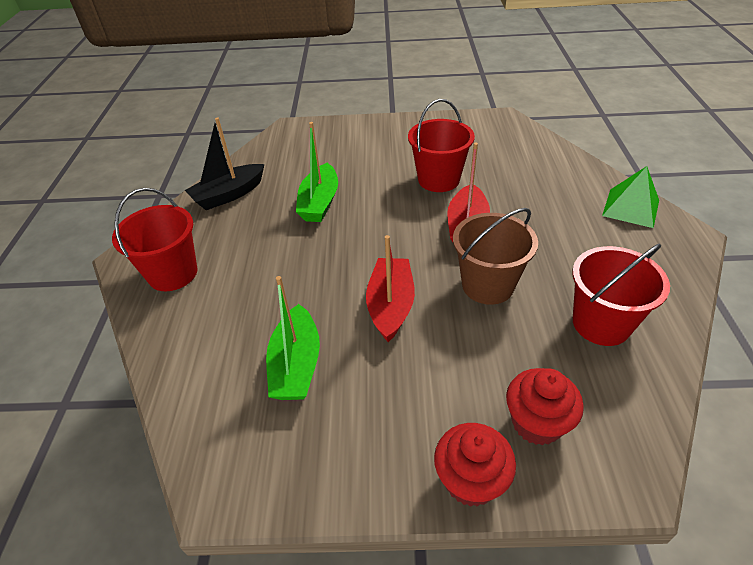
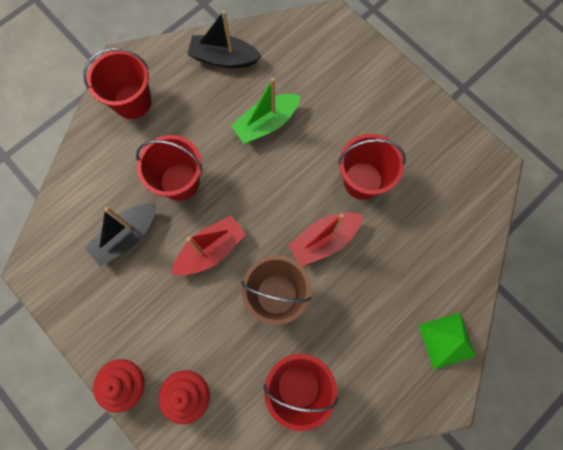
camera: 45 degrees right, 30 degrees up
green boat [266,276,320,400] -> black boat [85,203,156,267]
none -> red bucket [136,135,203,201]

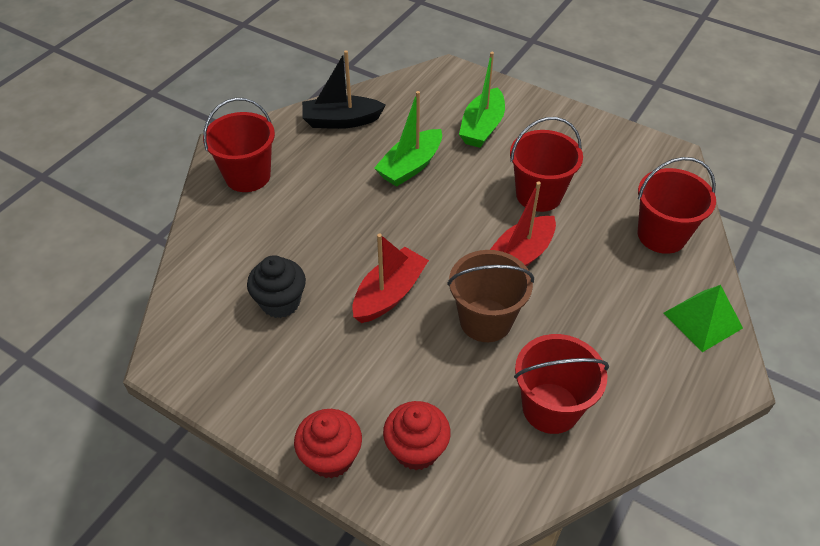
camera: 15 degrees left, 25 degrees down
black boat [85,203,156,267] -> black cupcake [247,255,306,318]
red bucket [136,135,203,201] -> red bucket moved to [638,157,716,254]
none -> green boat [459,52,505,148]

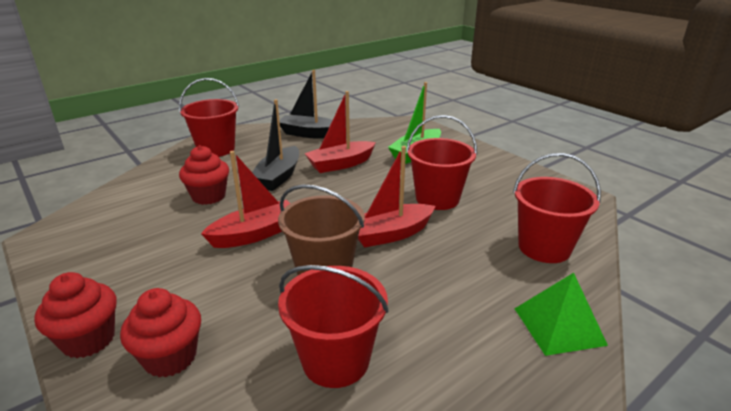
camera: 20 degrees right, 20 degrees down
black cupcake [247,255,306,318] -> none
green boat [374,91,442,187] -> red boat [304,91,376,173]
none -> red cupcake [179,145,229,205]
none -> black boat [252,99,299,191]

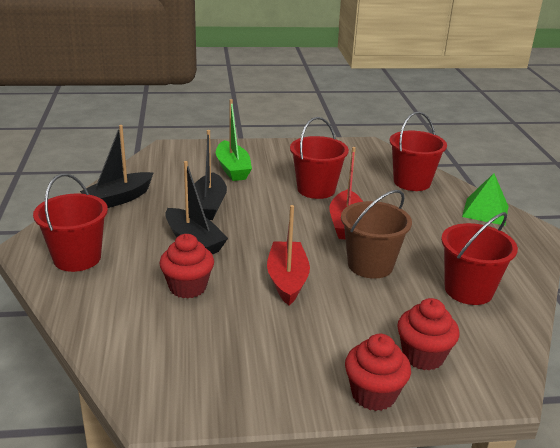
camera: 60 degrees left, 0 degrees up
red boat [304,91,376,173] -> black boat [195,130,227,220]

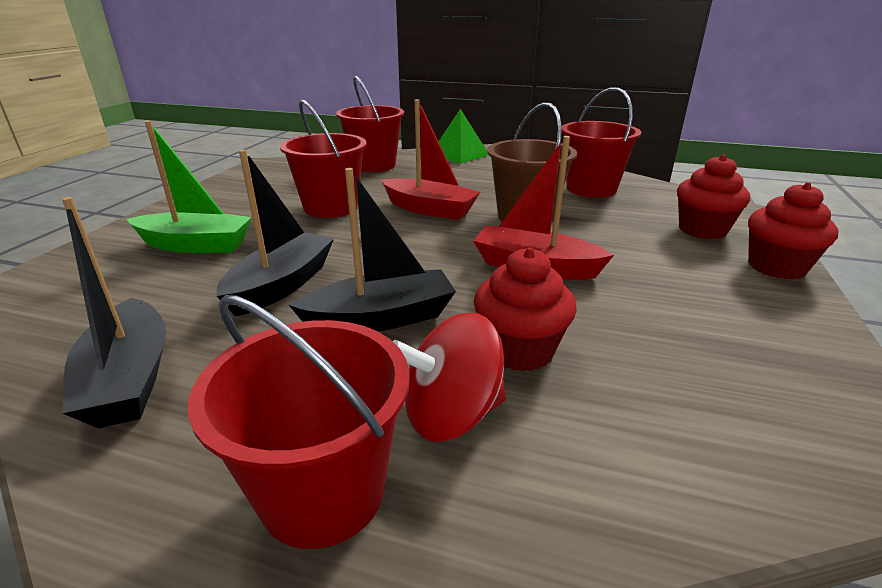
camera: 65 degrees left, 0 degrees up
black boat [195,130,227,220] -> black boat turned 90 degrees counterclockwise [217,150,334,316]
none -> red spinning top [393,313,506,442]

